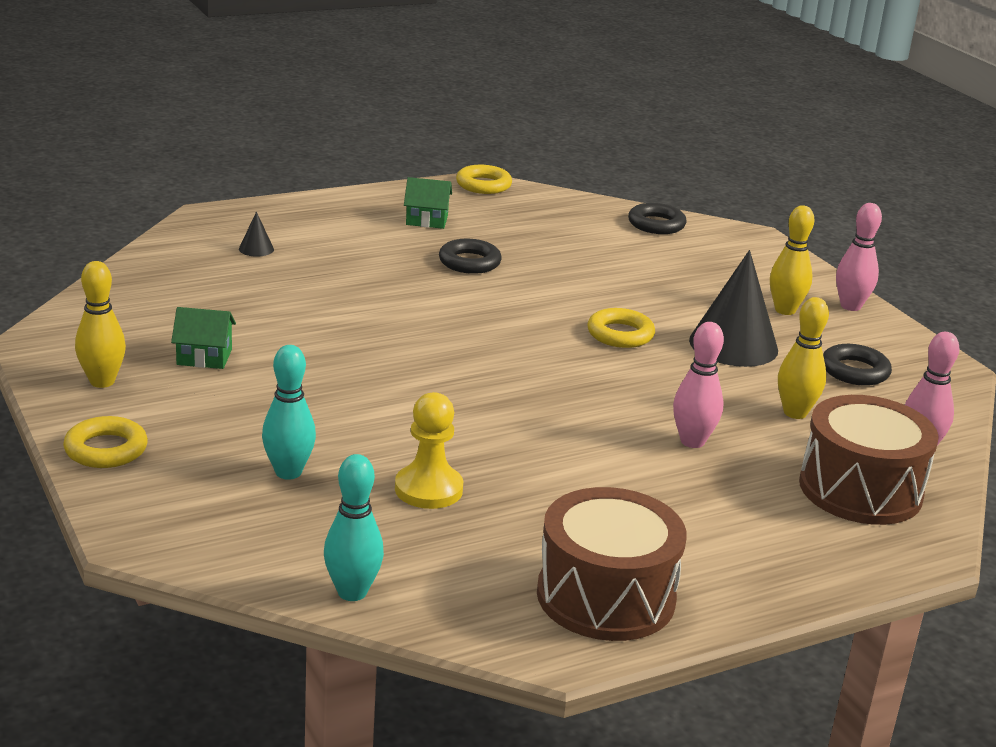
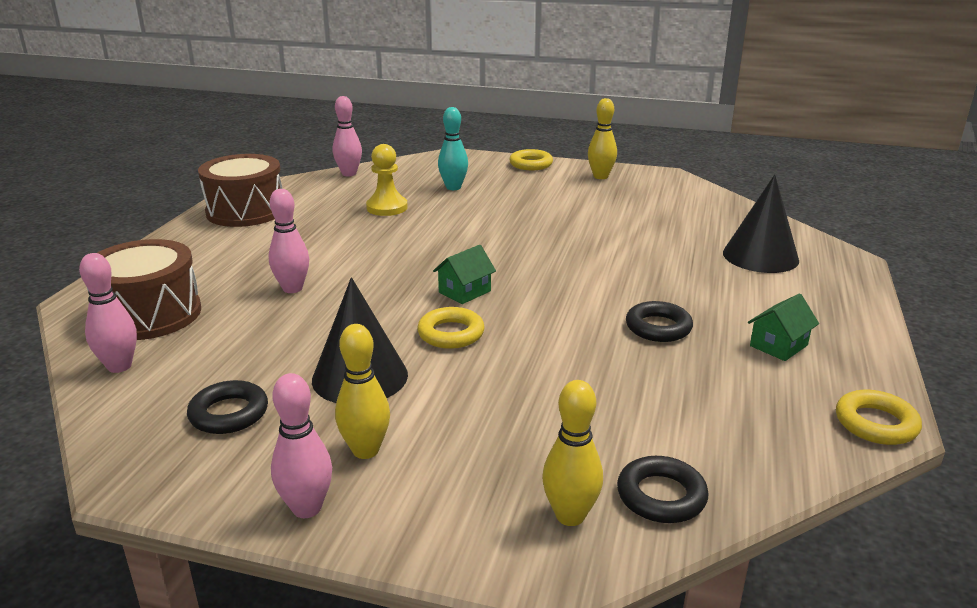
camera: 135 degrees right, 0 degrees up
green house [171,307,236,369] -> green house moved to [433,245,496,304]
black cone [239,212,274,257] -> black cone [723,175,799,273], size x2.38
turquoise bowling pin [324,454,384,601] -> pink bowling pin [333,96,362,176]
yellow bowling pin [778,297,829,419] -> yellow bowling pin moved to [542,380,603,526]

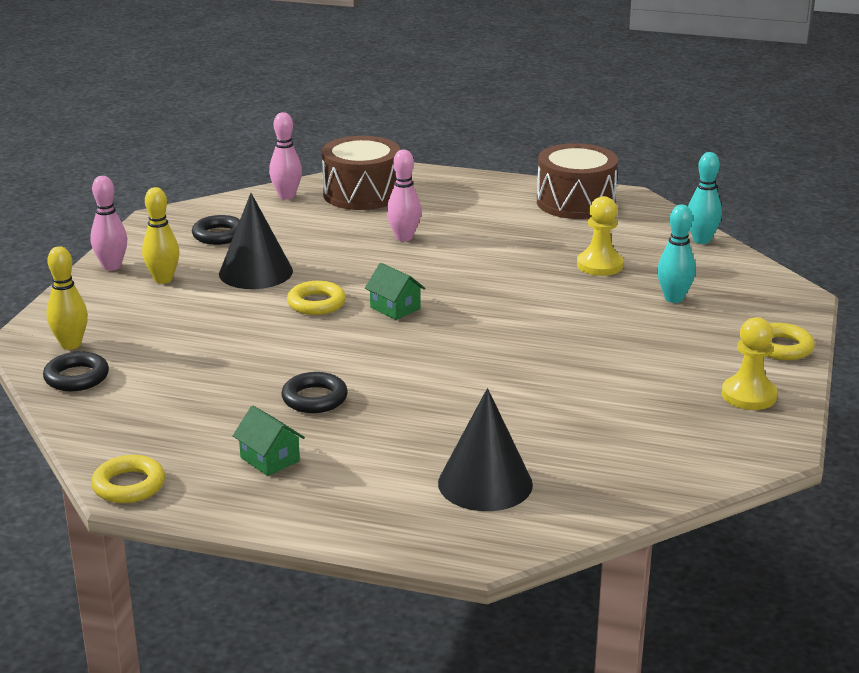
camera: 90 degrees right, 0 degrees up
pink bowling pin [333,96,362,176] -> turquoise bowling pin [688,152,722,244]
yellow bowling pin [588,98,617,179] -> yellow pawn [722,317,778,410]

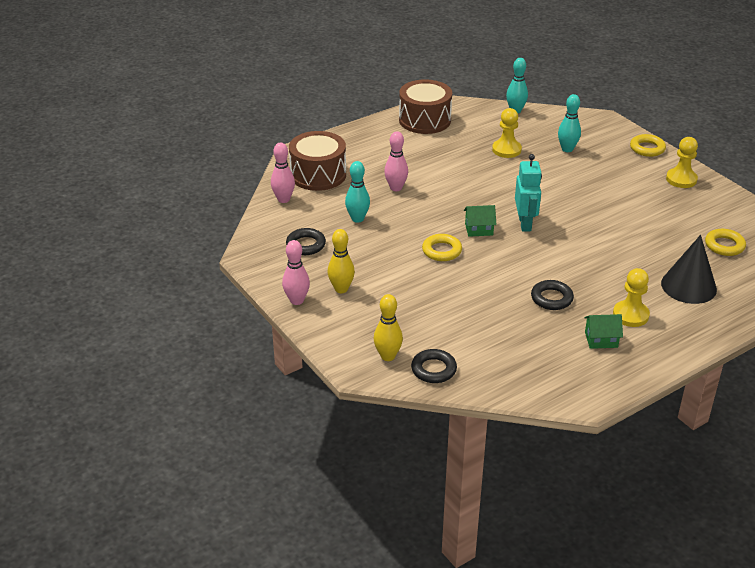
camera: 50 degrees left, 10 degrees up
yellow ring [91,455,165,503] -> yellow ring moved to [705,229,746,256]
black cone [219,193,293,289] -> none
none -> turquoise bowling pin [345,161,370,223]
none -> turquoise robot [515,154,542,232]
none -> yellow pawn [613,268,650,327]

